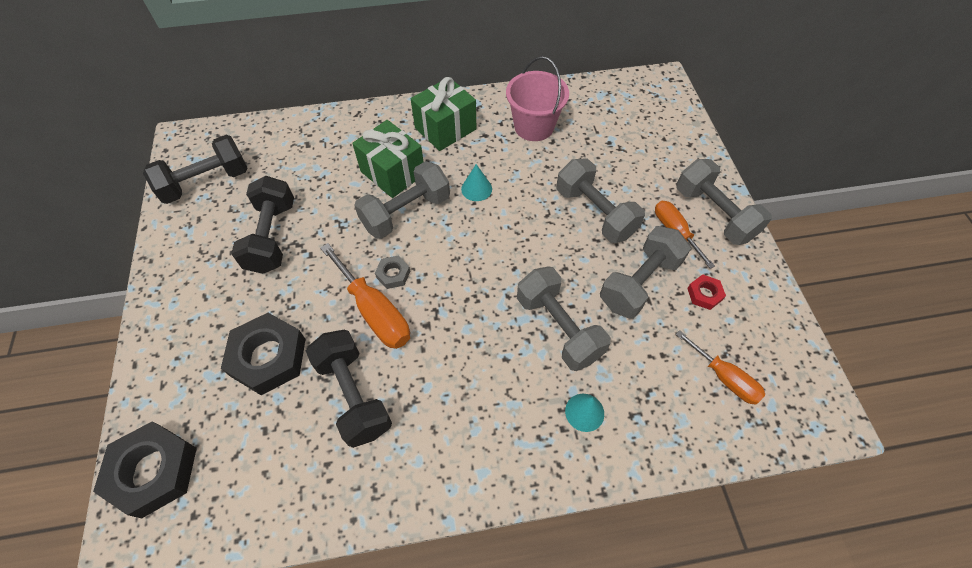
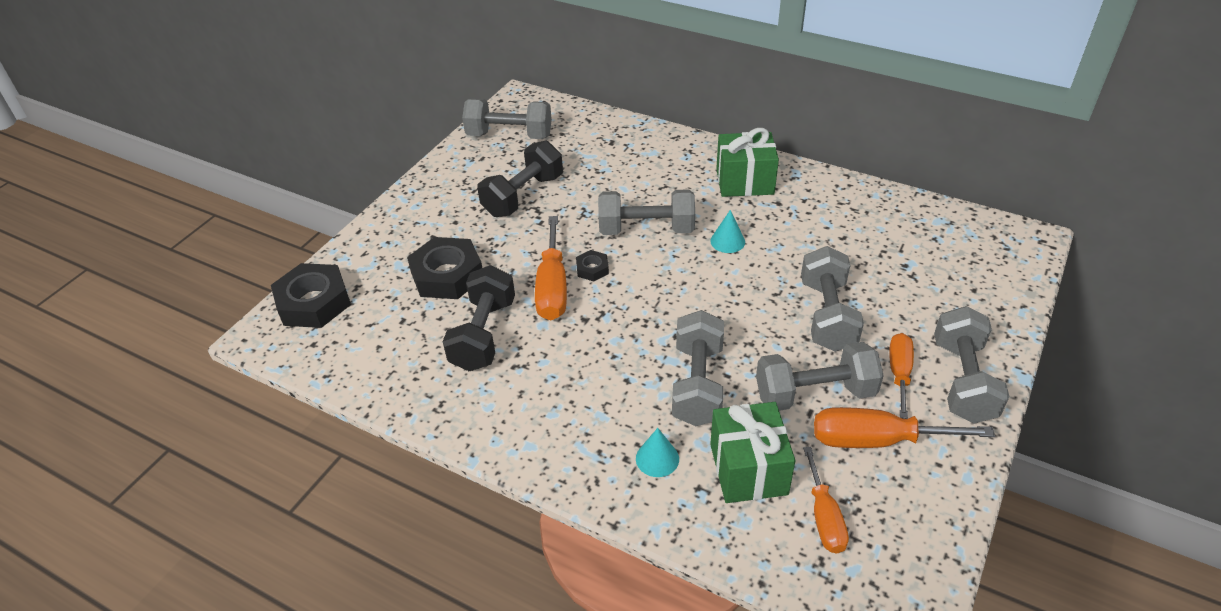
camera: 40 degrees right, 15 degrees down
black dumbbell [143,135,248,204] -> grey dumbbell [462,99,552,139]
green gift [352,120,424,198] -> green gift moved to [710,402,796,503]
grey nut [375,256,410,289] -> black nut [576,250,609,281]
pink bucket [506,56,569,141] -> none
red nut [687,274,726,310] -> orange screwdriver [814,407,995,448]

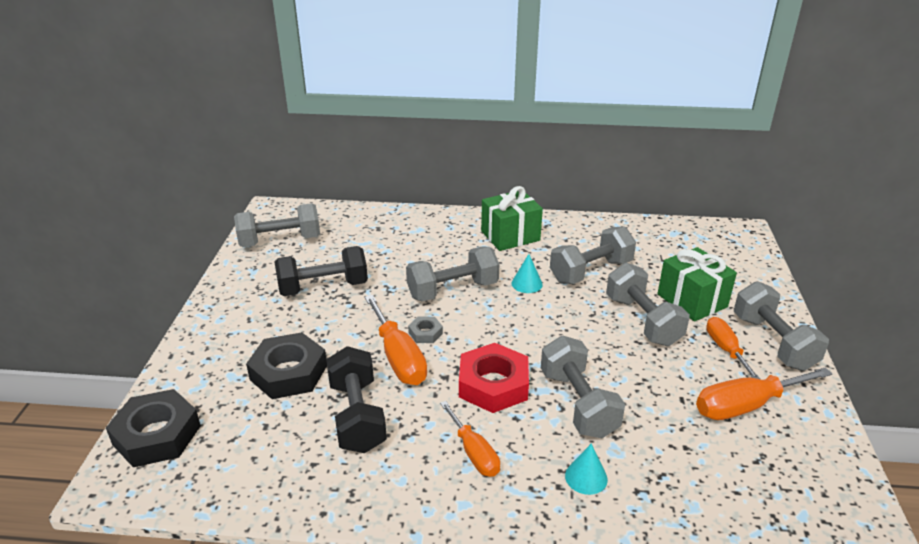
camera: 25 degrees left, 10 degrees down
black dumbbell [477,140,563,217] -> black dumbbell turned 60 degrees clockwise [275,246,368,296]
black nut [576,250,609,281] -> grey nut [408,316,443,343]
green gift [710,402,796,503] -> green gift moved to [658,247,737,322]
grey dumbbell [756,342,884,411] -> grey dumbbell moved to [550,226,636,284]
orange screwdriver [803,447,849,553] -> orange screwdriver moved to [440,401,500,477]
none -> red nut [459,343,529,413]

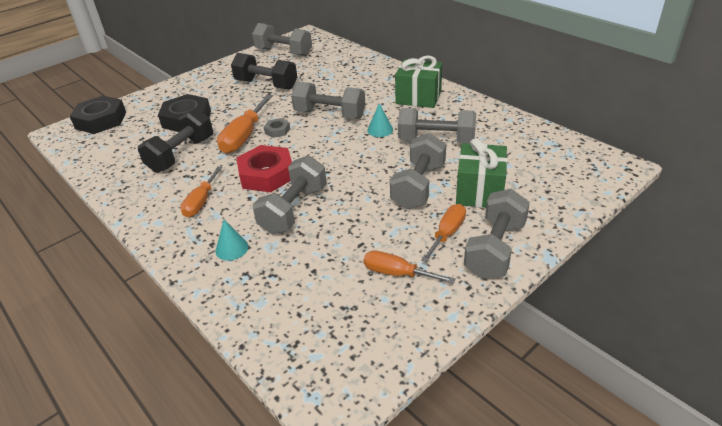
camera: 45 degrees right, 5 degrees up
orange screwdriver [696,367,832,420] -> orange screwdriver [364,251,455,284], size x0.65

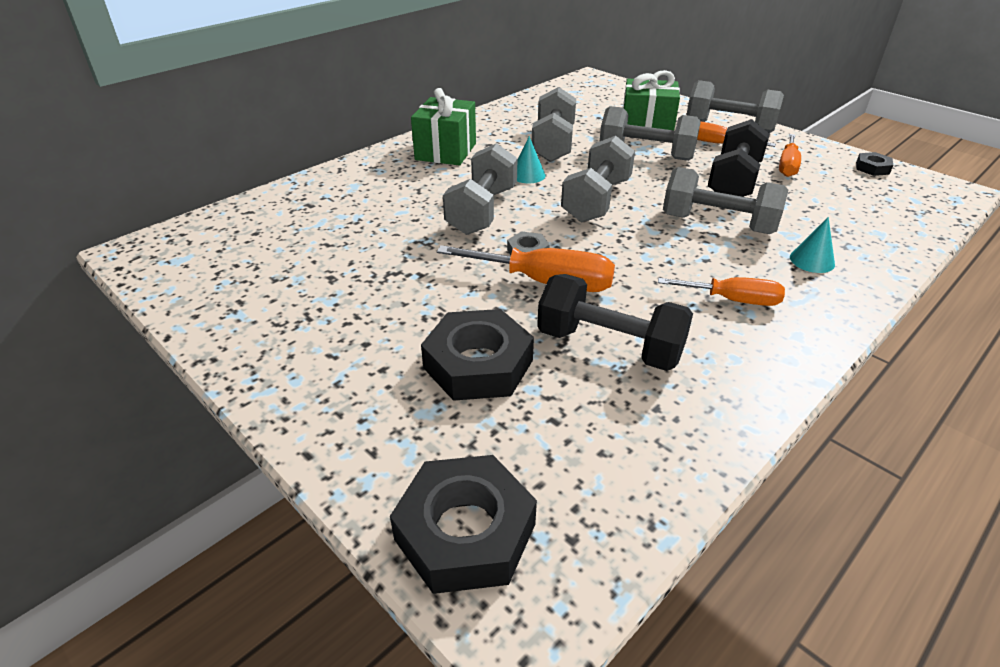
camera: 95 degrees left, 0 degrees up
black dumbbell [231,53,297,90] -> black dumbbell moved to [708,119,770,197]
red nut [236,145,292,192] -> none
grey dumbbell [252,23,312,56] -> grey dumbbell moved to [561,136,635,223]
none -> black nut [856,152,893,176]

